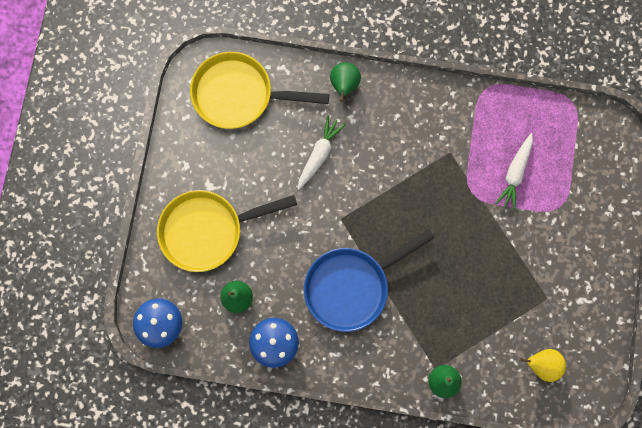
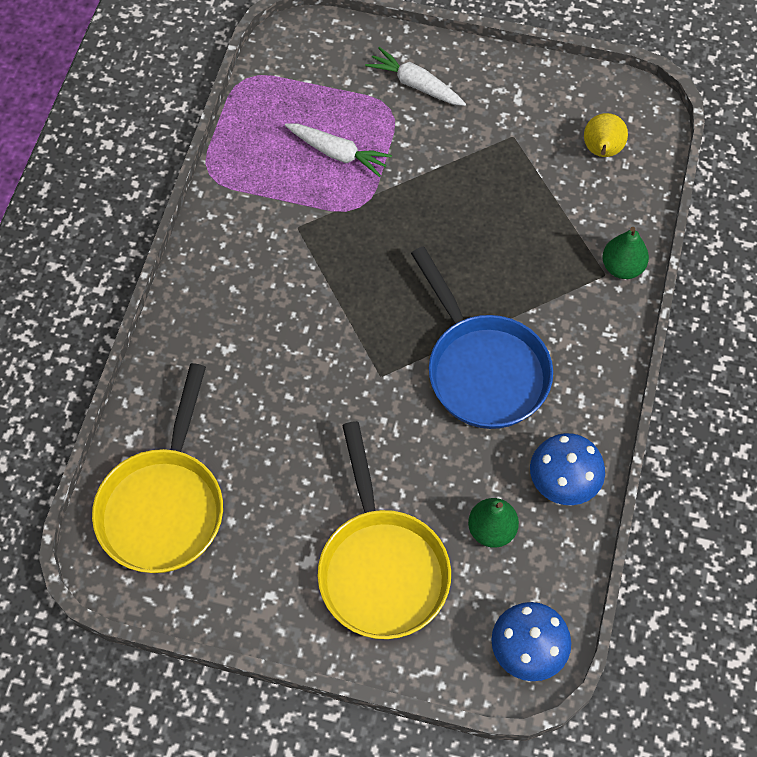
camera: 85 degrees left, 15 degrees down
white carrot [298,116,346,190] -> white carrot moved to [365,47,466,106]
green pear [330,62,361,102] -> none

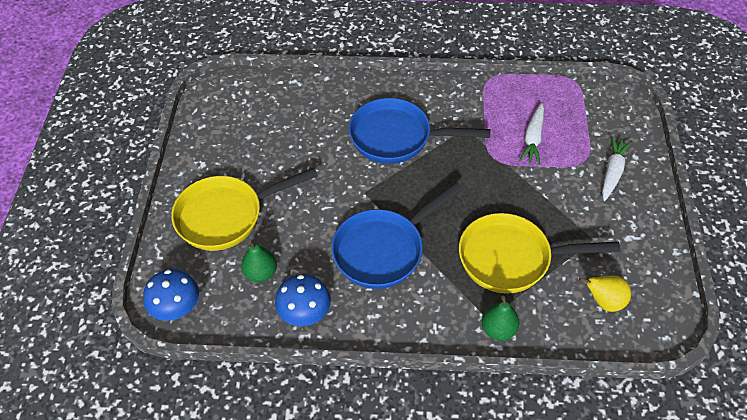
camera: 80 degrees right, 10 degrees down
yellow pan [92,363,223,573] -> yellow pan moved to [459,213,621,294]
none -> blue pan [349,98,491,164]

